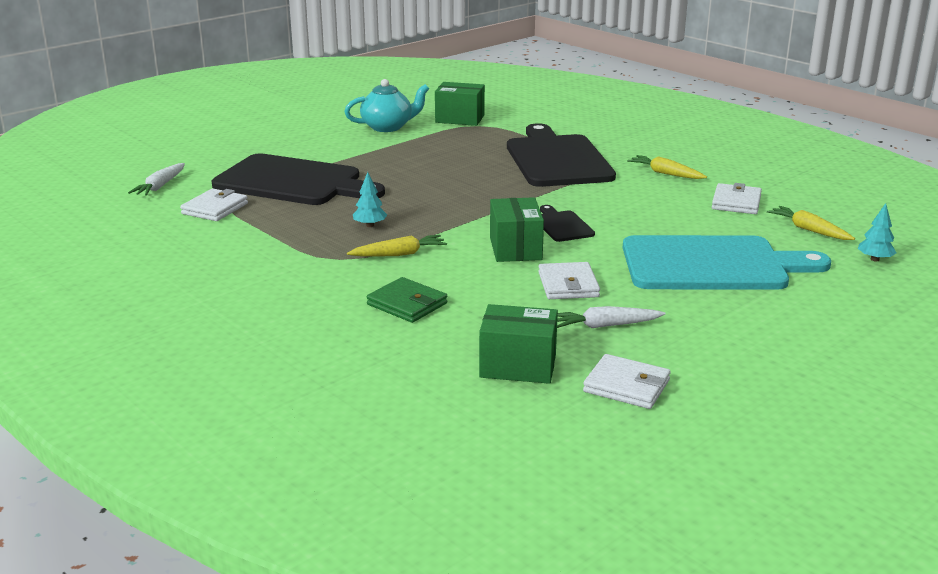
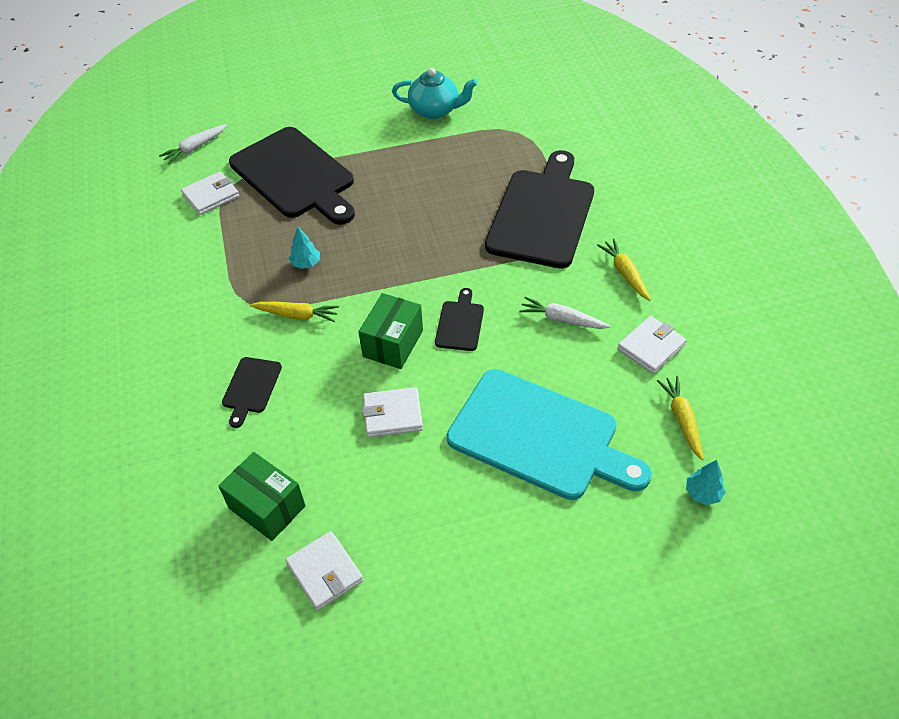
camera: 30 degrees right, 25 degrees up
green wallet [367,277,447,323] -> black cutting board [222,357,282,428]
green box [435,82,485,126] -> none
white wallet [538,262,600,299] -> white wallet turned 60 degrees clockwise [362,387,423,437]
white carrot [557,306,666,328] -> white carrot moved to [519,297,611,329]

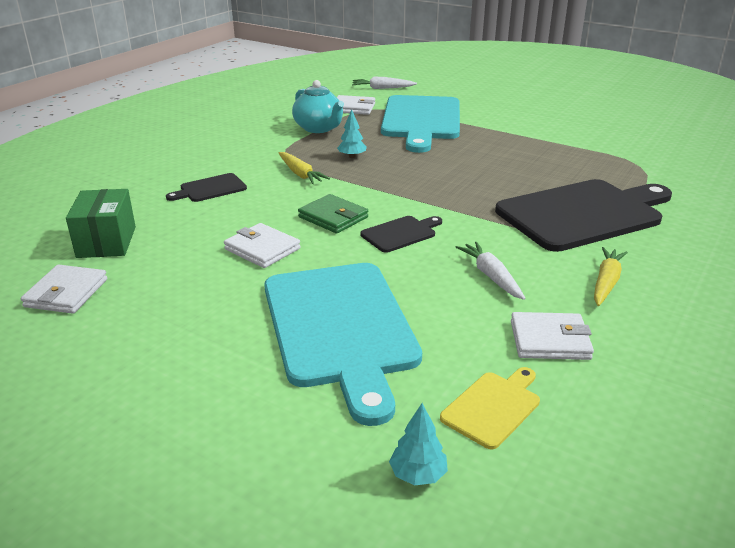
camera: 45 degrees right, 20 degrees down
black cutting board [229,127,355,225] -> turquoise cutting board [381,95,460,153]
green box [358,293,423,369] -> green wallet [298,194,368,234]
turquoise teapot [392,68,477,119] -> turquoise teapot moved to [292,80,344,133]
yellow carrot [656,376,704,460] -> yellow cutting board [440,367,540,449]

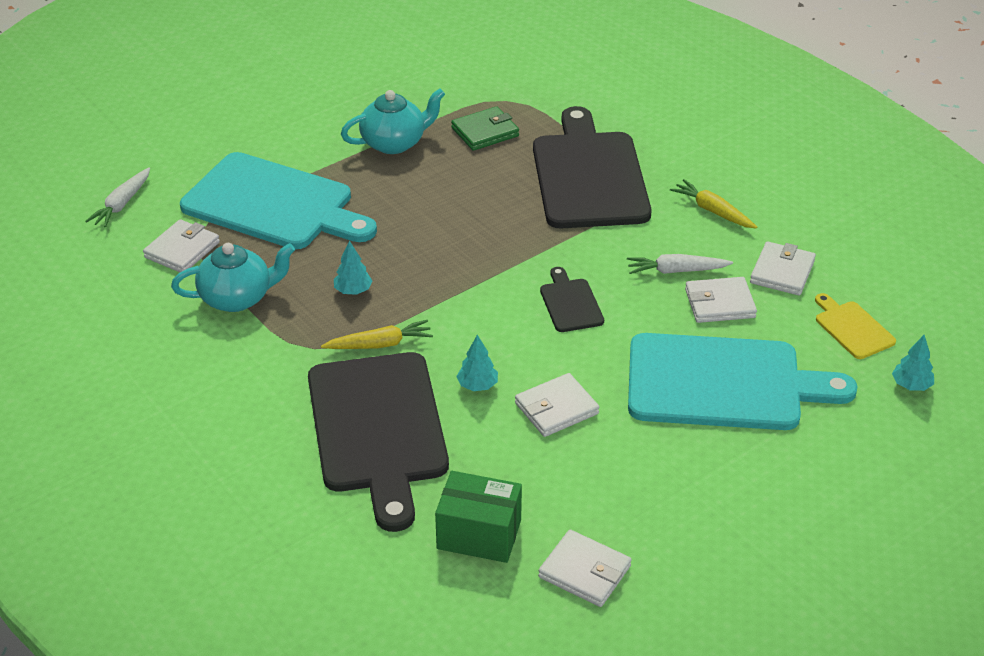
camera: 70 degrees left, 10 degrees up
black cutting board [166,173,247,202] -> black cutting board [308,352,449,532], size x2.27
green wallet [298,194,368,234] -> green wallet moved to [451,106,519,151]
none -> turquoise teapot [341,88,445,154]
none -> turquoise tree [456,335,498,391]
none -> white wallet [685,277,757,323]

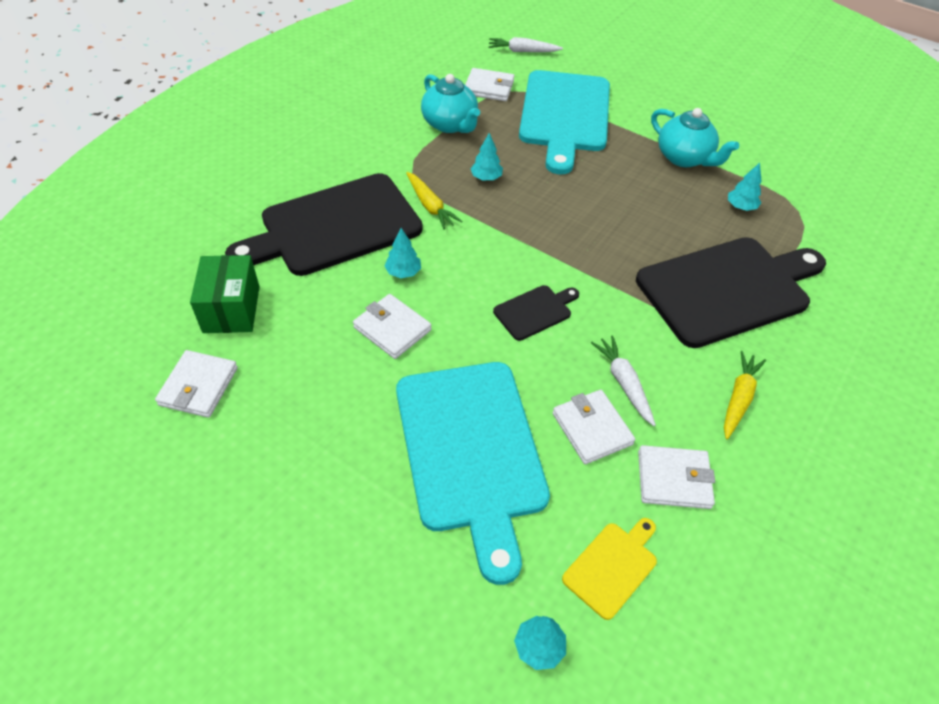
camera: 70 degrees right, 10 degrees up
green wallet [451,106,519,151] -> turquoise tree [728,163,762,211]

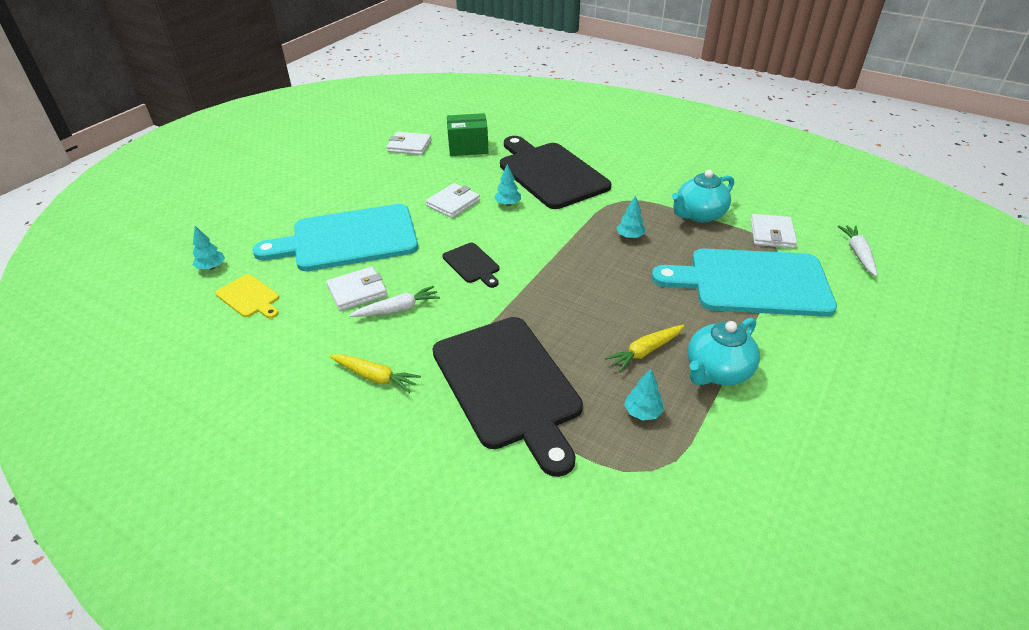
camera: 90 degrees right, 10 degrees down
yellow carrot [406,172,463,230] -> yellow carrot moved to [605,325,684,372]
white wallet [638,445,715,509] -> none

